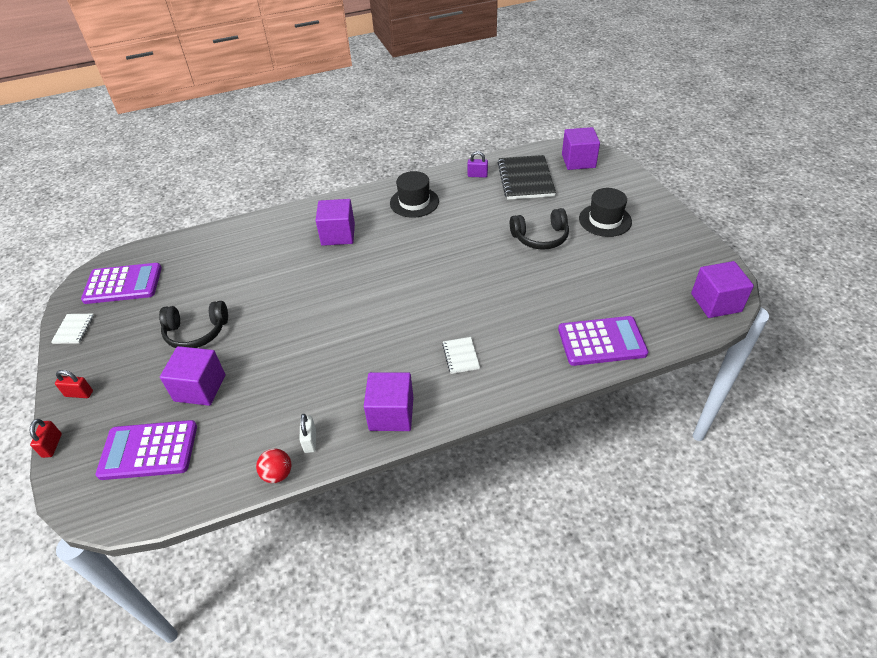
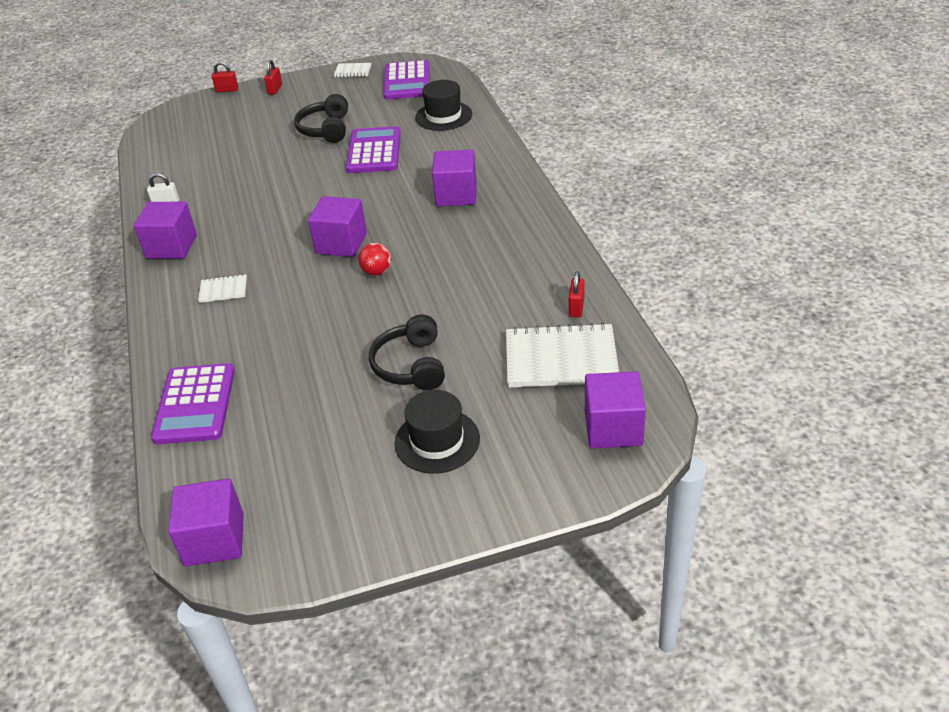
camera: 95 degrees right, 5 degrees down
purple calculator [96,420,197,480] -> purple calculator moved to [346,126,401,173]
purple cube [160,346,225,406] -> purple cube moved to [308,196,367,257]
red ball [256,449,291,483] -> red ball moved to [358,243,391,276]
black hat [390,171,439,218] -> black hat moved to [415,80,472,131]
purple padlock [467,151,488,178] -> red padlock [569,271,585,317]
black notebook [498,155,556,200] -> white notebook [506,322,619,388]

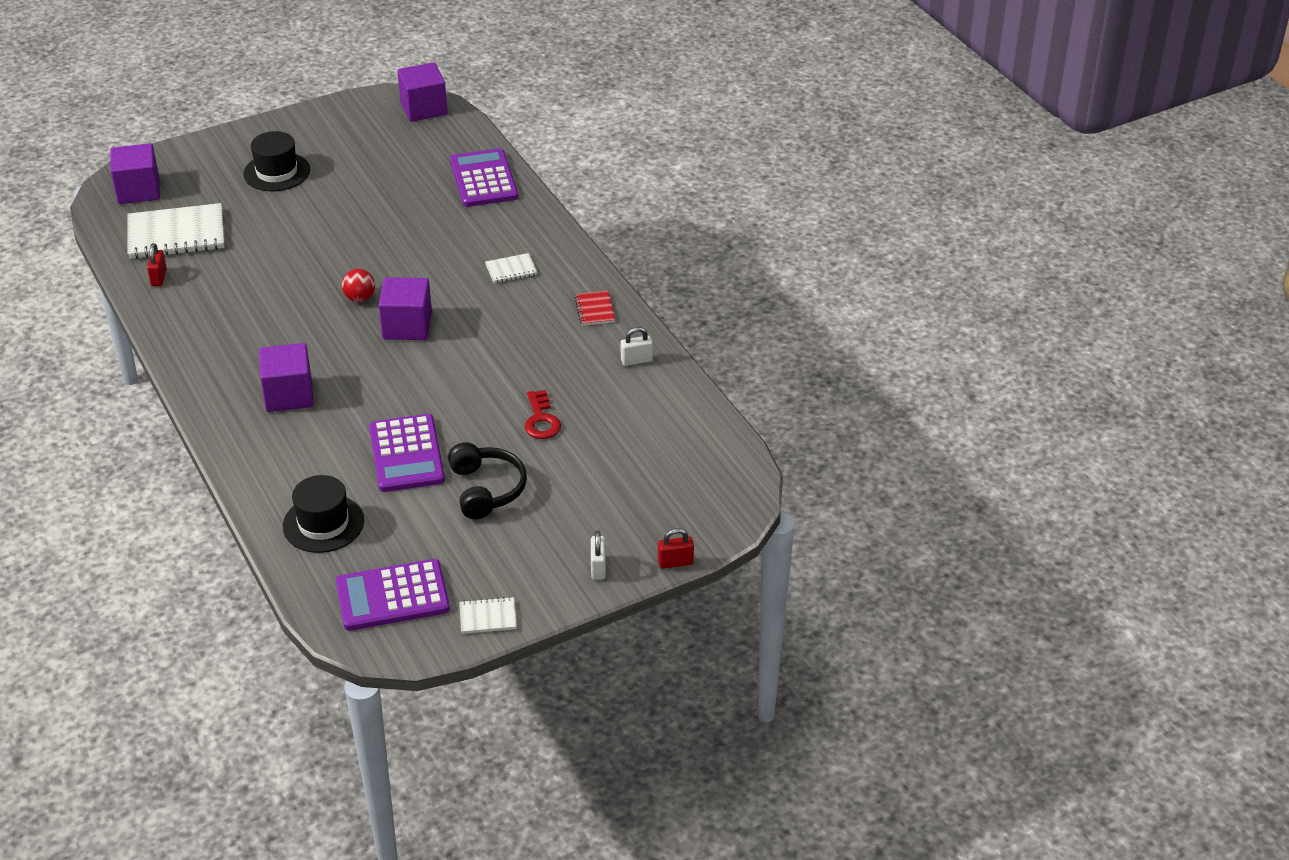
camera: 165 degrees right, 0 degrees up
purple cube [134,202,197,259] -> red notebook [575,291,615,326]
red padlock [264,60,282,95] -> white padlock [591,530,606,580]
black headphones [369,314,445,390] -> none
purple calculator [384,60,430,100] -> purple calculator turned 90 degrees counterclockwise [336,559,450,631]
none -> red key [525,390,561,439]

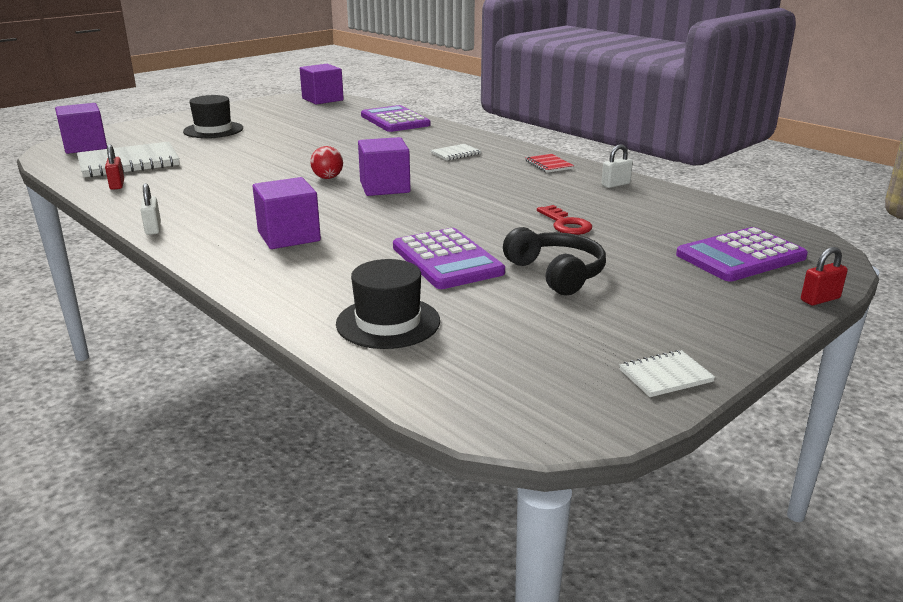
camera: 15 degrees left, 15 degrees down
purple calculator [336,559,450,631] -> purple calculator moved to [676,227,808,281]
white padlock [591,530,606,580] -> white padlock moved to [141,183,161,235]

